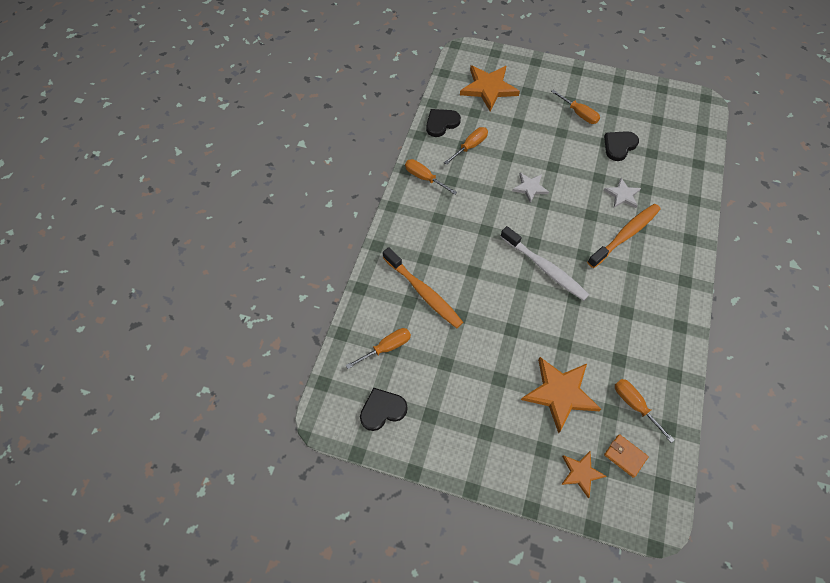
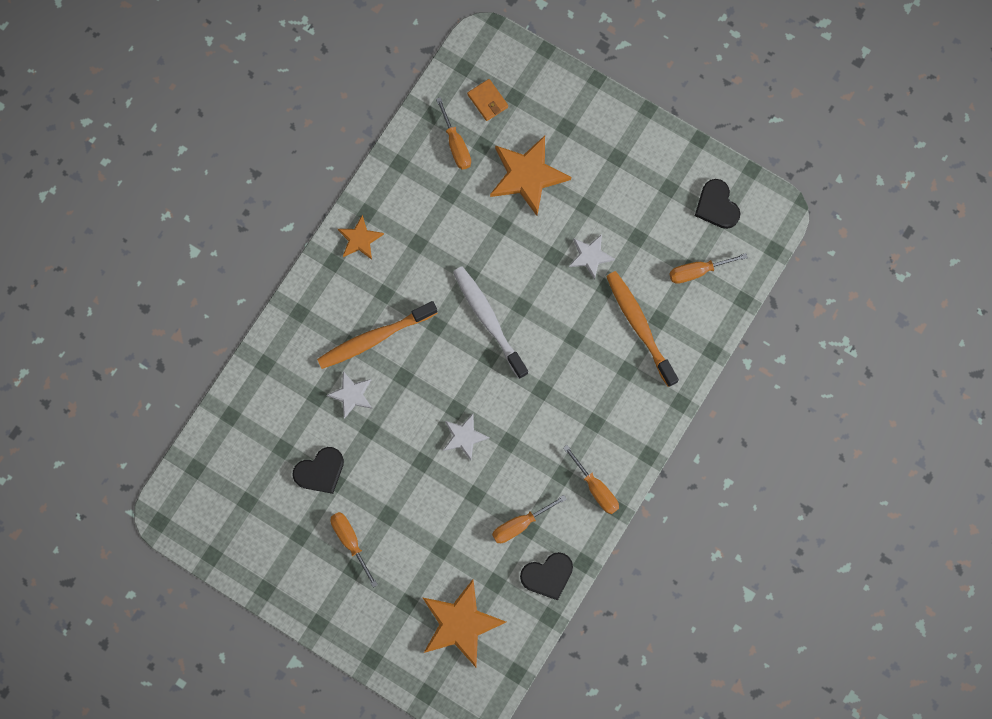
camera: 165 degrees left, 15 degrees up
black heart [360,388,408,431] -> black heart turned 75 degrees clockwise [695,179,741,229]
orange star [561,451,606,498] -> orange star moved to [338,215,384,260]
none -> white star [569,234,615,280]

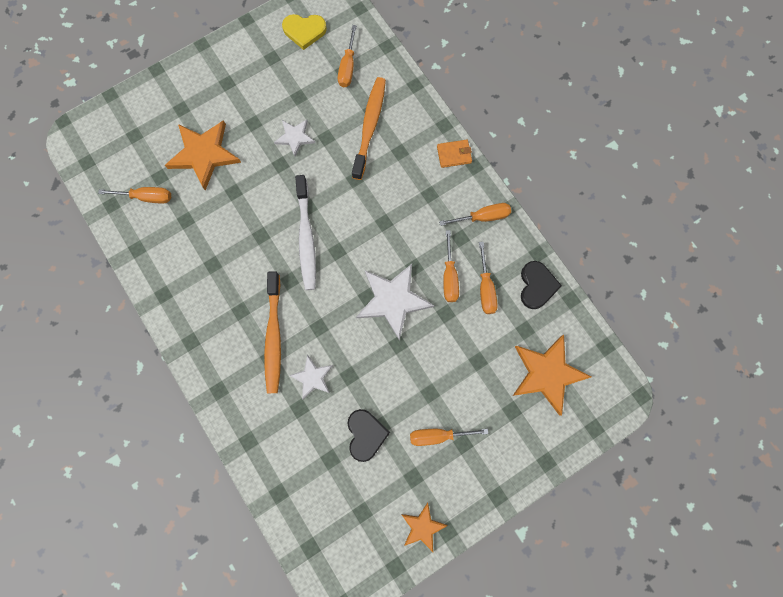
camera: 65 degrees left, 0 degrees up
orange star [338,215,384,260] -> orange star moved to [402,502,448,552]
white star [443,414,490,460] -> white star [356,264,434,340], size x1.79
white toothbrush [453,266,528,379] -> white toothbrush turned 90 degrees counterclockwise [295,175,316,290]
orange wallet [467,79,508,121] -> orange wallet moved to [437,140,472,168]
orange toothbrush [606,271,679,387] -> orange toothbrush turned 105 degrees clockwise [352,77,386,180]
black heart [695,179,741,229] -> yellow heart [282,14,327,50]
none -> orange screwdriver [443,230,459,302]

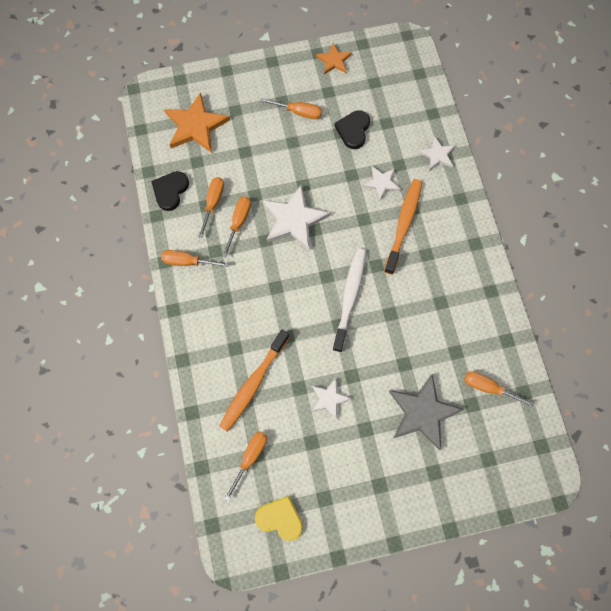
camera: 160 degrees left, 5 degrees down
orange star [165,120,241,190] -> grey star [389,374,464,450]
orange wallet [437,140,472,168] -> none
none -> white star [419,136,456,170]

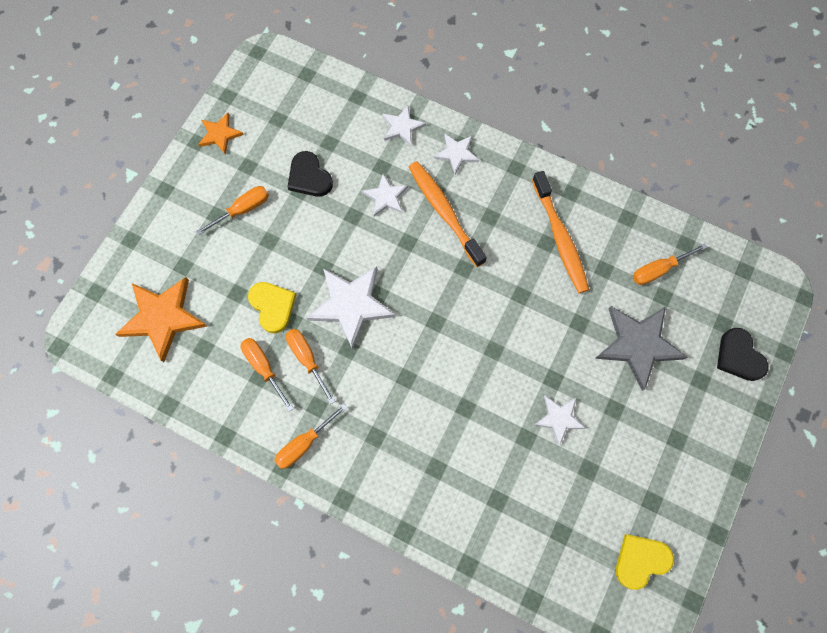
camera: 50 degrees left, 0 degrees up
black heart [151,171,189,211] -> black heart moved to [717,328,769,381]
orange toothbrush [219,330,290,432] -> orange toothbrush moved to [532,171,589,293]
orange screwdriver [224,431,267,501] -> none
white toothbrush [332,249,366,352] -> none
none -> yellow heart [248,282,296,333]
none -> white star [433,133,479,175]

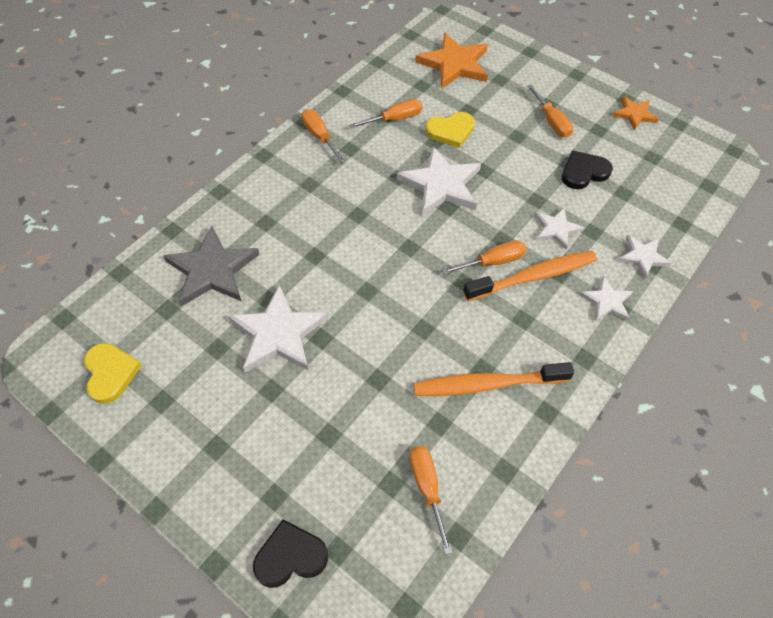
camera: 100 degrees right, 15 degrees down
orange screwdriver [286,329,336,404] -> orange screwdriver moved to [442,240,527,275]
white star [534,396,586,445] -> white star [228,285,328,372], size x1.79
grey star [595,306,687,391] -> grey star moved to [164,226,260,306]

